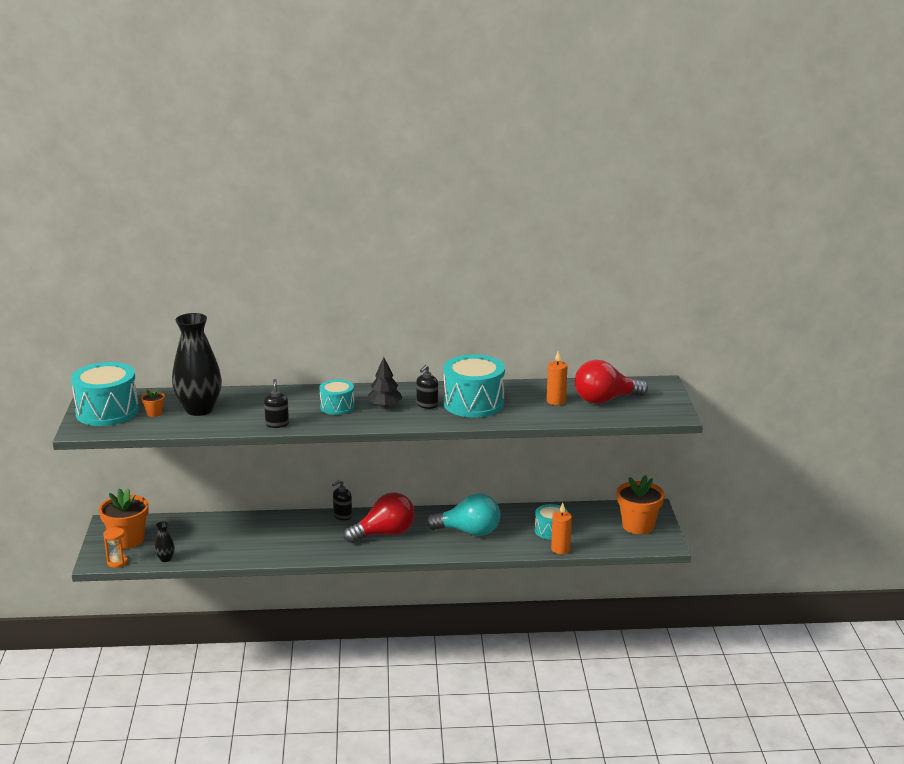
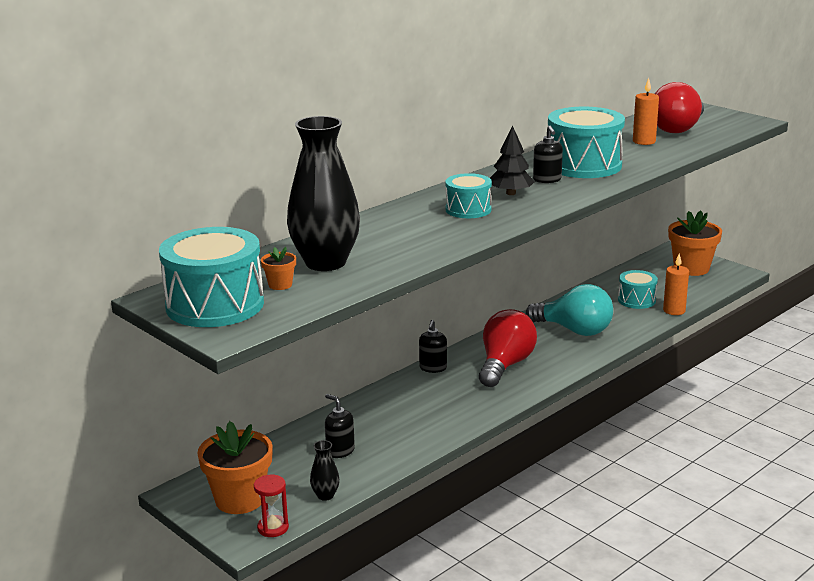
camera: 40 degrees left, 0 degrees up
orange hourglass [103,527,128,568] -> red hourglass [254,475,289,537]
black soap dispenser [264,379,289,428] -> black soap dispenser moved to [325,394,355,458]
turquoise light bulb [426,493,500,536] -> turquoise light bulb turned 60 degrees clockwise [526,284,613,336]

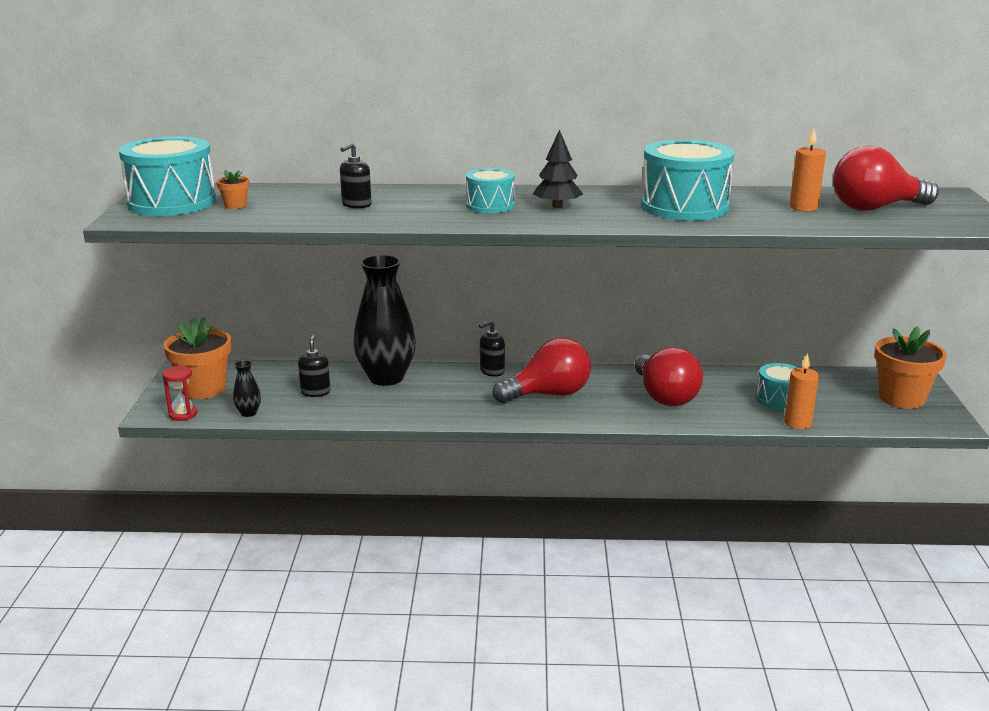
camera: 45 degrees right, 0 degrees up
black vase [287,116,360,271] -> black vase moved to [353,255,416,386]
turquoise light bulb [526,284,613,336] -> red light bulb [635,347,703,406]
black soap dispenser [533,126,563,183] -> black soap dispenser moved to [340,142,372,209]

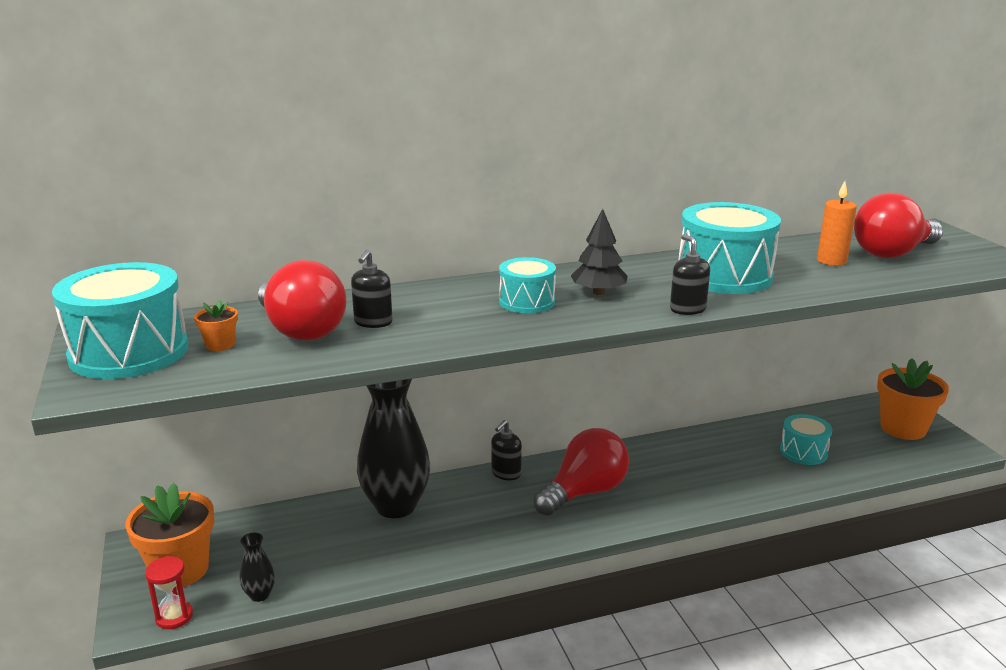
camera: 20 degrees left, 0 degrees up
black soap dispenser [298,335,330,397] -> black soap dispenser moved to [670,234,710,315]
red light bulb [635,347,703,406] -> red light bulb moved to [258,260,347,341]
orange candle [784,353,819,429] -> none

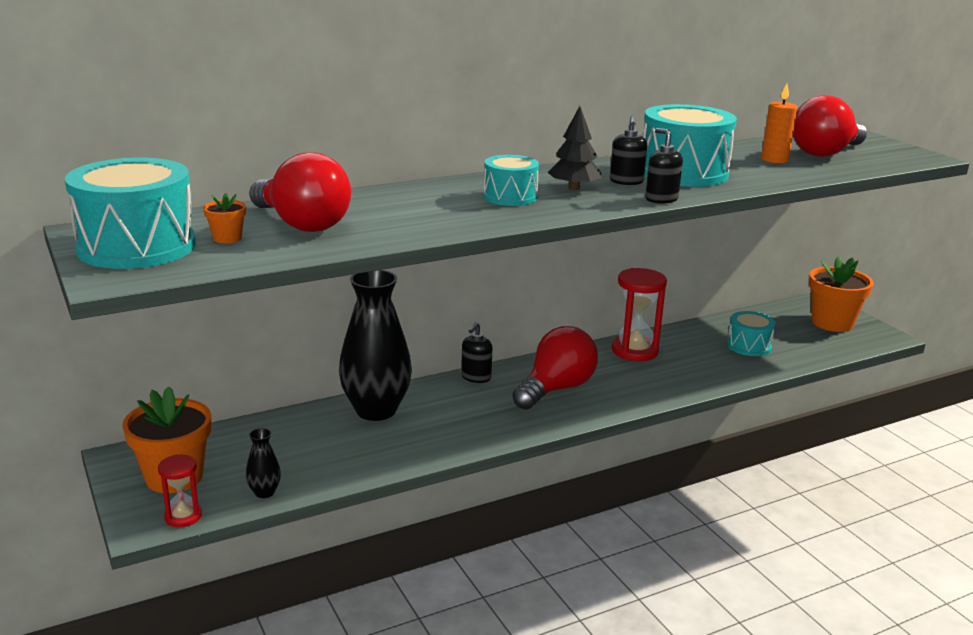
camera: 10 degrees left, 0 degrees up
black soap dispenser [351,250,393,328] -> black soap dispenser moved to [610,115,647,185]
none -> red hourglass [612,268,667,361]

